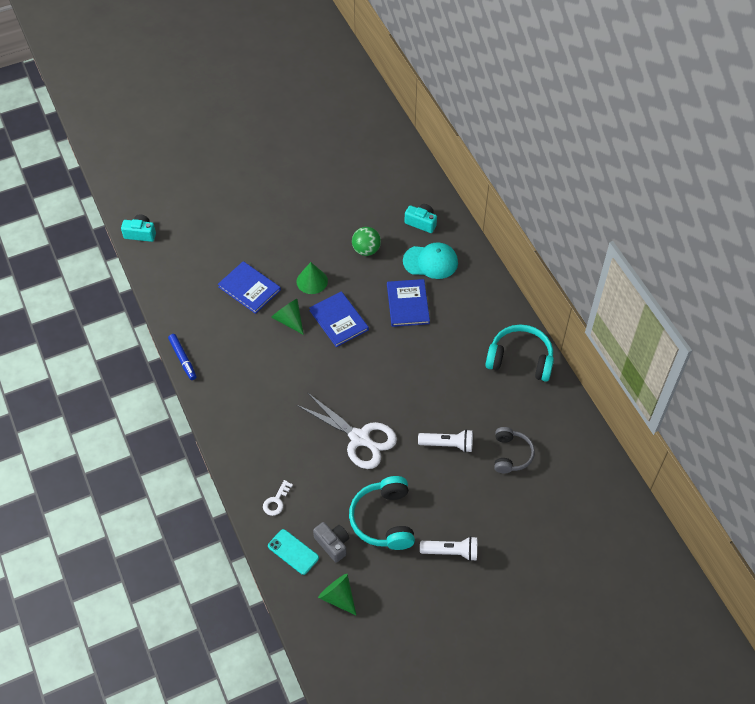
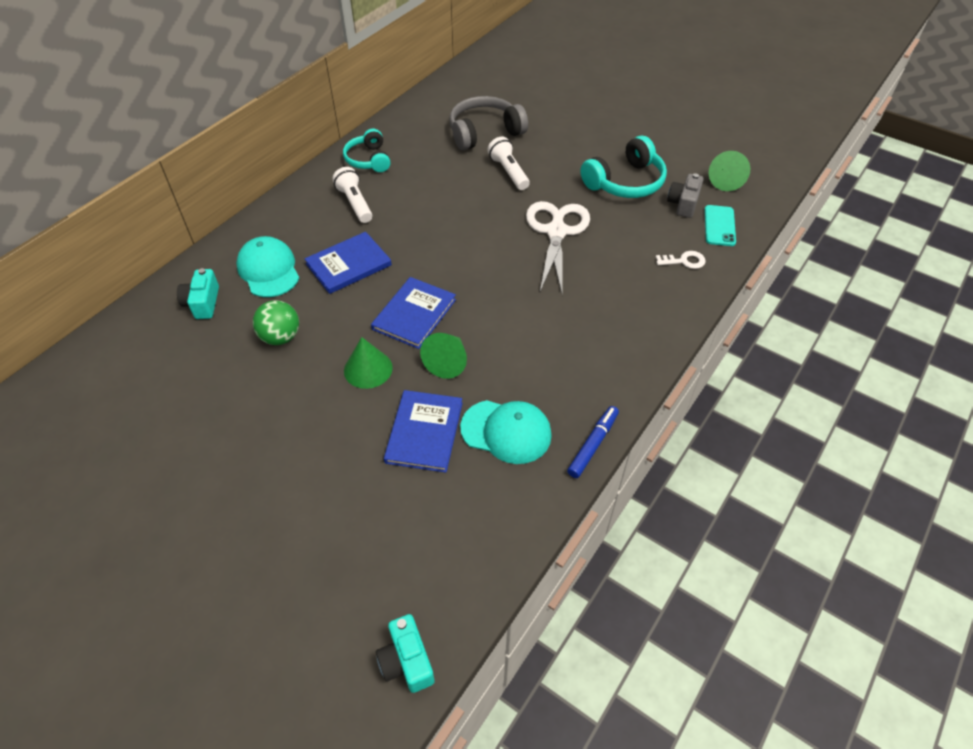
camera: 120 degrees left, 5 degrees down
white flashlight [420,536,477,561] -> white flashlight moved to [332,167,372,223]
turquoise headphones [486,324,554,382] -> turquoise headphones [343,129,391,172], size x0.66
grey headphones [494,427,535,473] -> grey headphones [450,96,528,151], size x1.51
none -> turquoise cap [460,400,552,464]

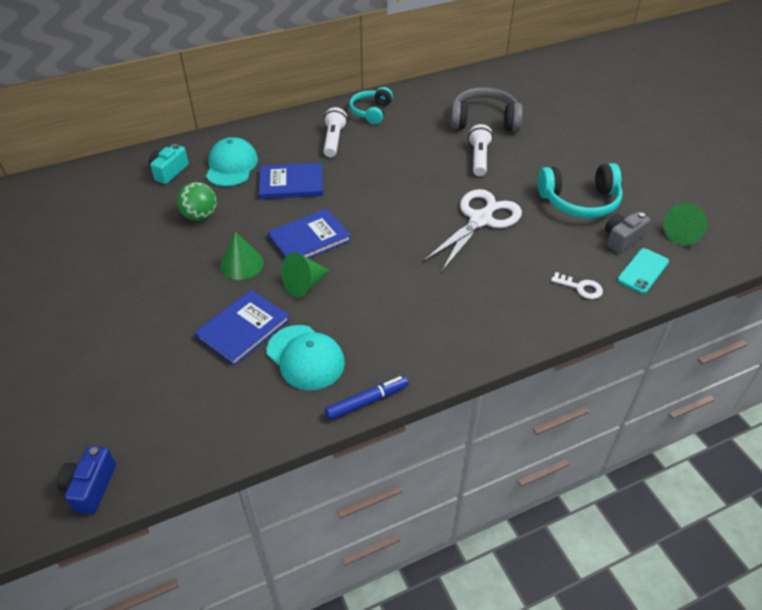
camera: 30 degrees right, 5 degrees down
turquoise camera [376,614,435,693] -> blue camera [57,446,116,514]

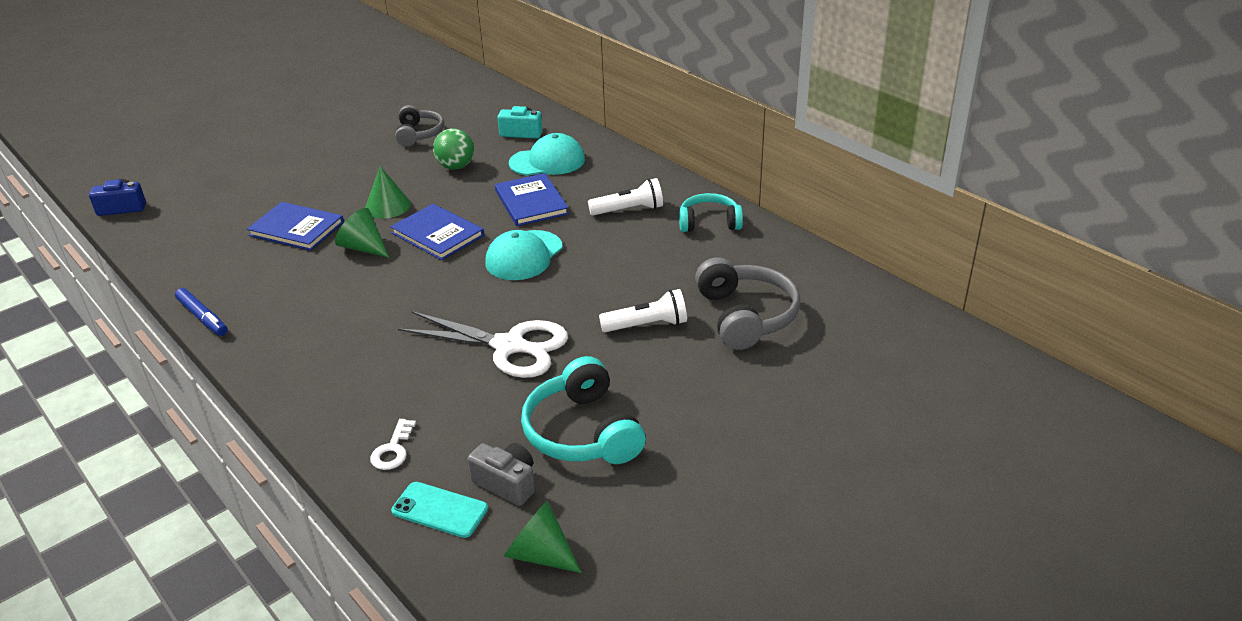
camera: 75 degrees right, 10 degrees down
turquoise cap [267,325,345,390] -> turquoise cap moved to [486,230,562,280]
none -> grey headphones [395,105,444,147]

